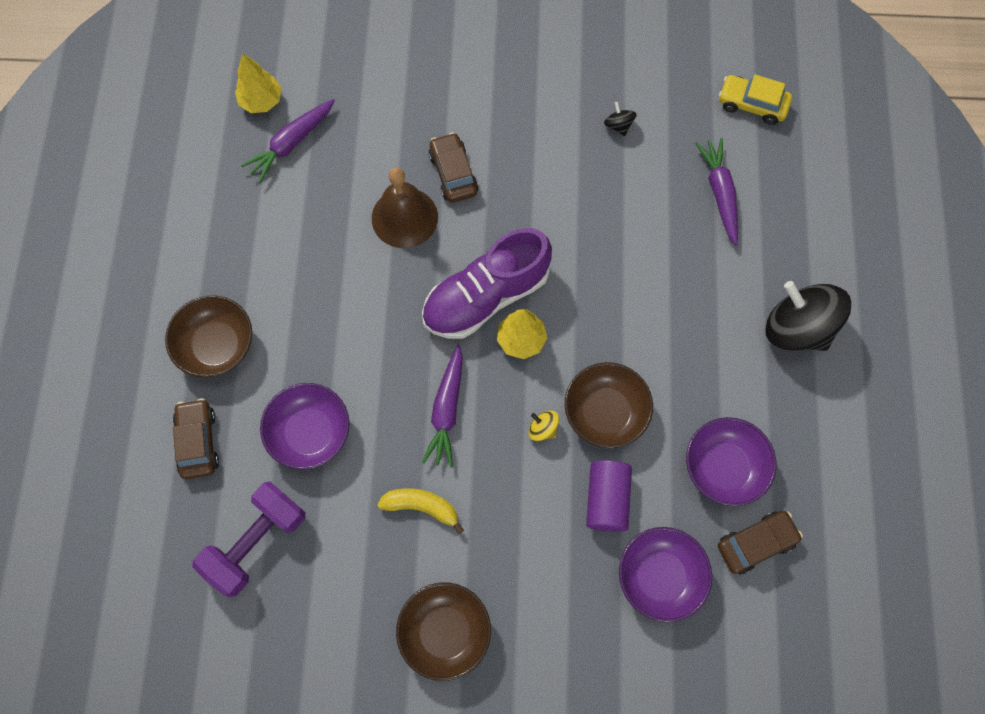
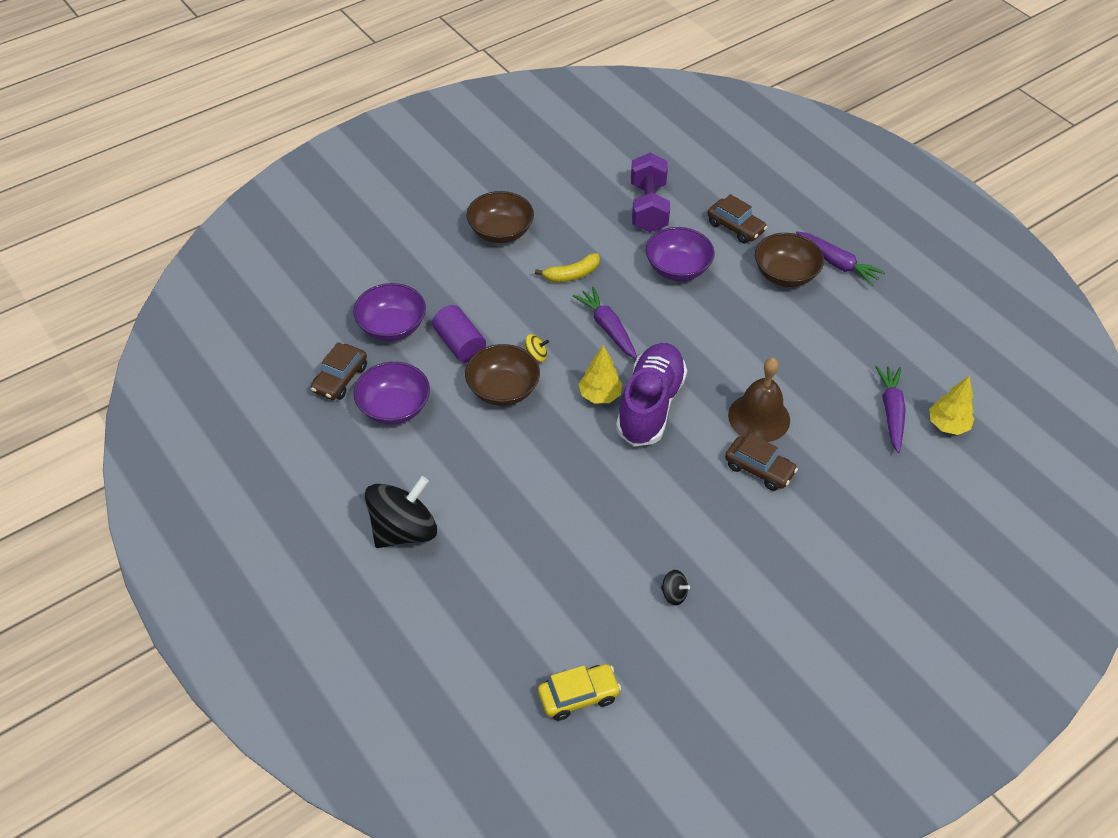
camera: 140 degrees right, 20 degrees down
purple carrot [695,138,738,246] -> purple carrot moved to [796,231,885,286]
black spinning top [765,281,851,351] -> black spinning top turned 45 degrees counterclockwise [365,476,437,548]

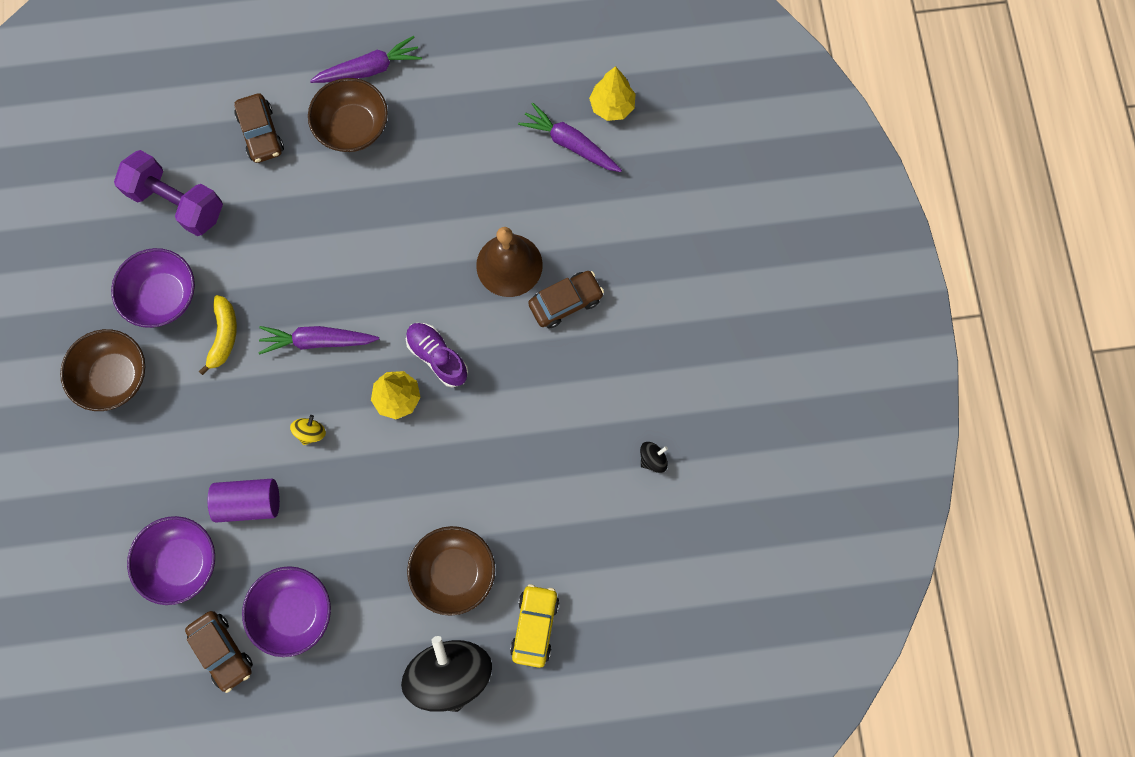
camera: 60 degrees left, 25 degrees up
brown bowl [465,344,540,406] -> brown bowl moved to [407,526,495,616]
yellow car [538,664,621,721] -> yellow car moved to [510,584,559,668]
purple shoe [616,343,687,447] -> purple shoe [406,323,468,388], size x0.57
purple bowl [646,227,715,281] -> purple bowl moved to [111,248,195,328]
brown car [708,194,767,243] -> brown car turned 90 degrees clockwise [234,93,284,163]

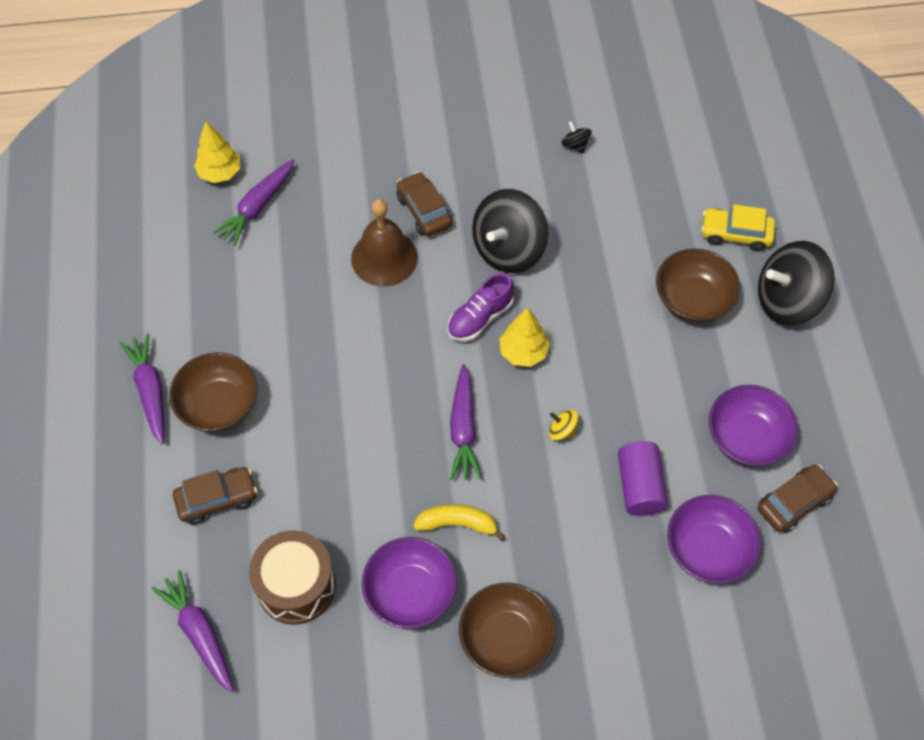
camera: 90 degrees left, 15 degrees down
purple dumbbell [114,150,223,236] -> brown drum [249,530,336,625]
none -> purple carrot [151,570,234,693]
none -> black spinning top [472,189,548,273]

